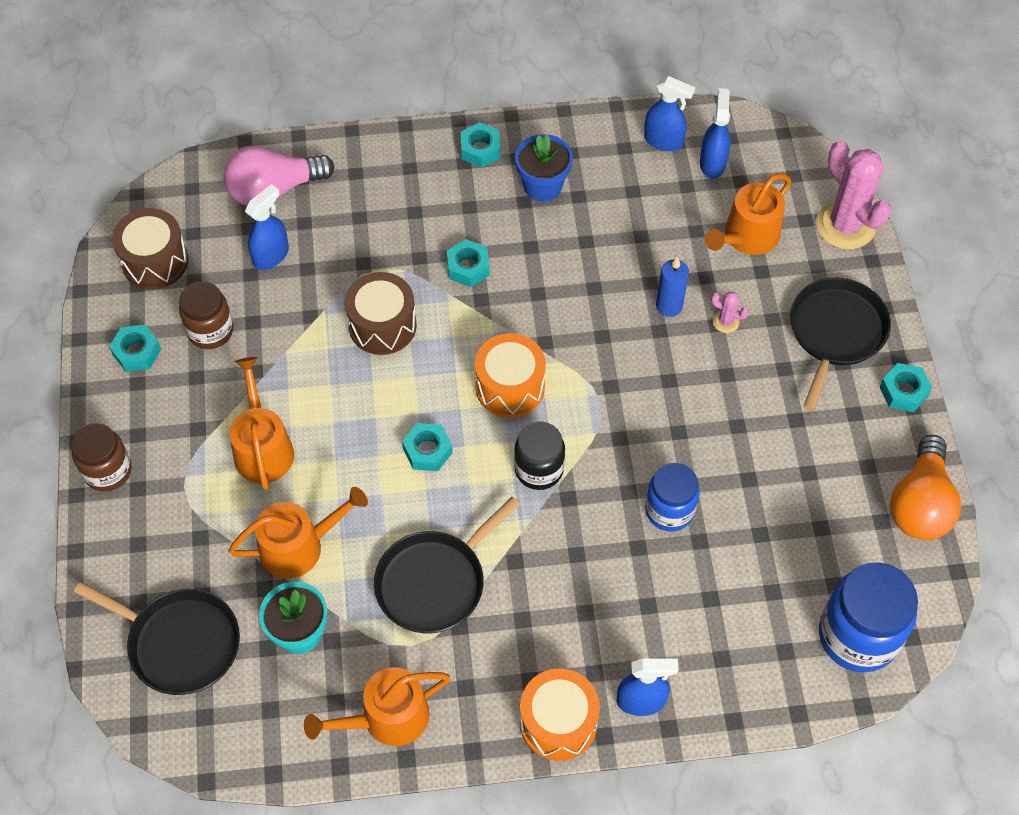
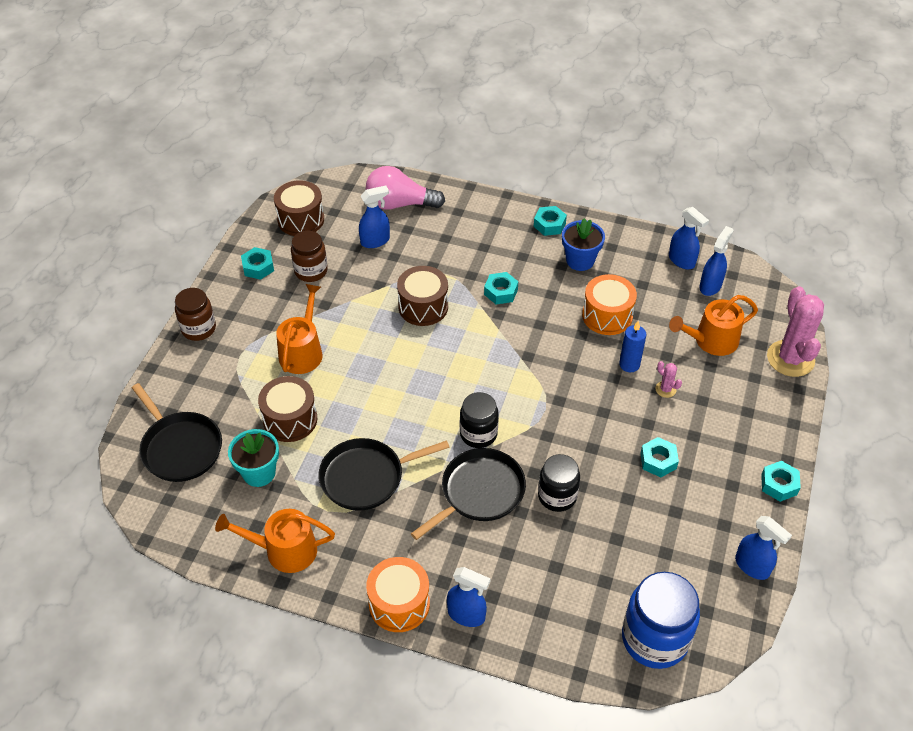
camera: 25 degrees right, 10 degrees down
orange watering can [229,487,368,579] -> brown drum [258,376,317,442]
turquoise nut [402,423,453,471] -> turquoise nut moved to [640,437,679,477]
orange drum [475,333,546,418] -> orange drum moved to [582,274,637,335]
blue jar [645,463,700,531] -> black jar [538,454,580,512]
black pan [790,278,891,411] -> black pan moved to [411,448,526,540]
orange light bulb [890,435,961,540] -> blue spray bottle [735,516,792,580]

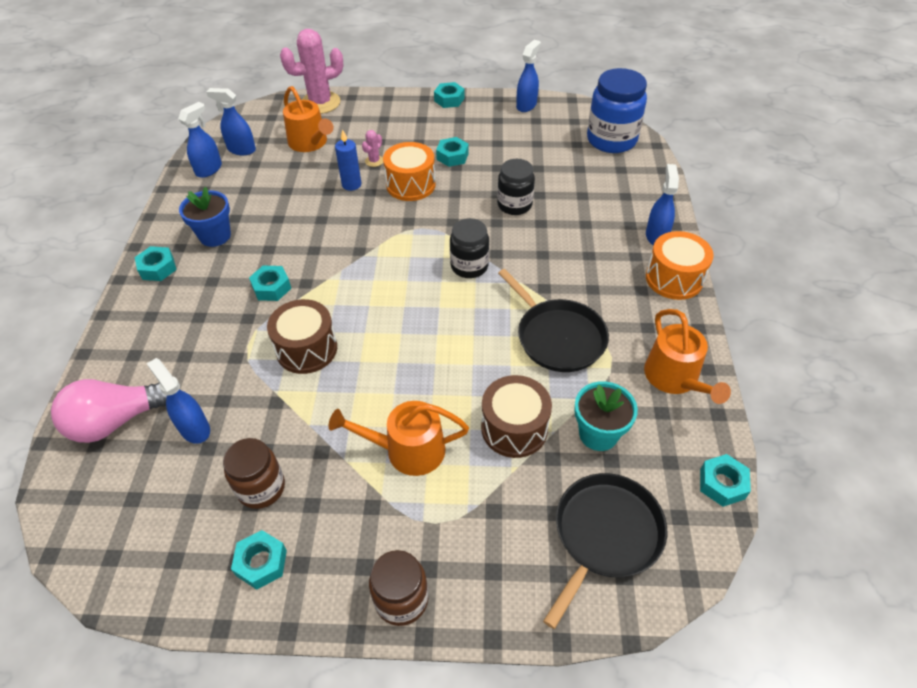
camera: 105 degrees left, 0 degrees up
brown drum [274,180,324,236] -> none
pink light bulb [366,166,445,210] -> pink light bulb turned 75 degrees clockwise [51,379,167,443]
black pan [411,448,526,540] -> none
orange drum [582,274,637,335] -> orange drum moved to [383,142,436,201]
none -> turquoise nut [700,454,751,507]

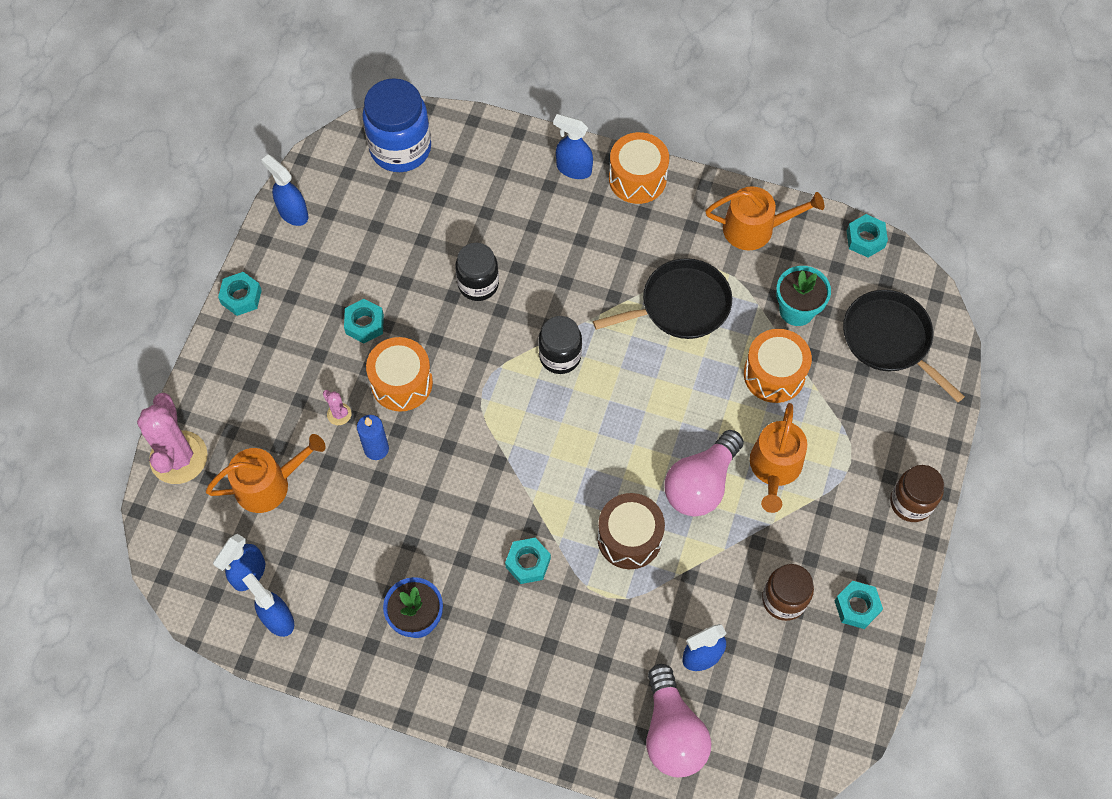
camera: 75 degrees left, 15 degrees up
turquoise nut [134,246,177,281] -> none
brown drum [481,375,552,458] -> orange drum [744,329,812,403]
none -> pink light bulb [664,430,744,516]

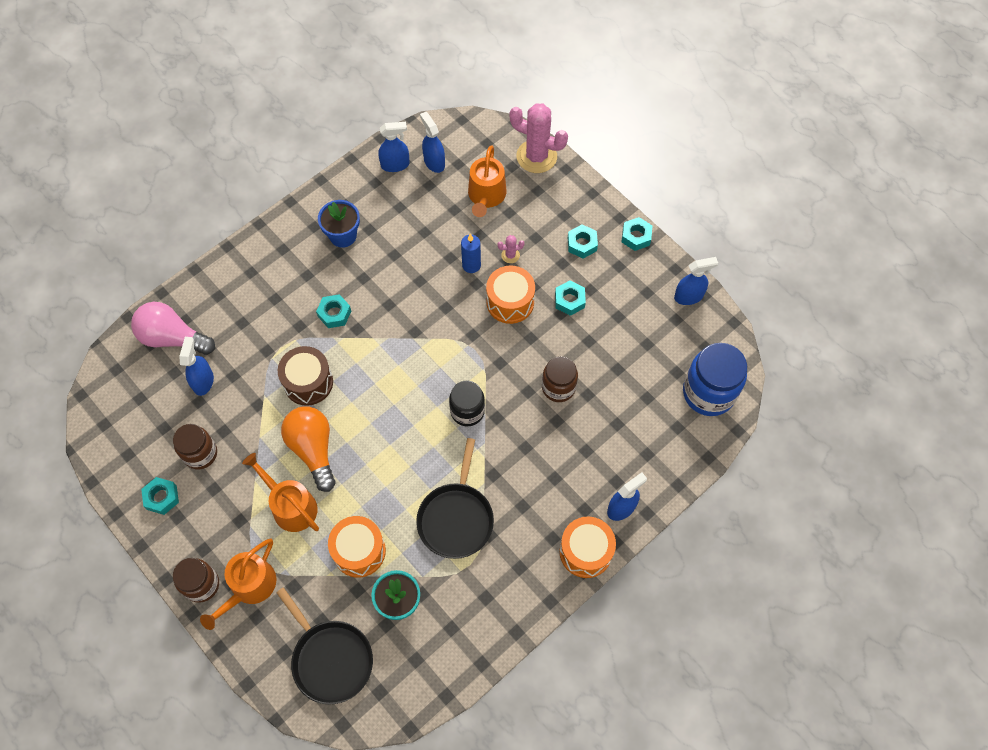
camera: 120 degrees right, 0 degrees up
black jar [455,243,499,301] -> brown jar [542,356,578,402]
pink light bulb [664,430,744,516] -> orange light bulb [281,407,336,492]
orange watering can [705,186,824,251] -> orange watering can moved to [200,539,276,630]
black pan [843,290,965,402] -> black pan turned 60 degrees clockwise [276,587,373,705]
turquoise nut [847,214,888,257] -> turquoise nut moved to [568,224,598,259]

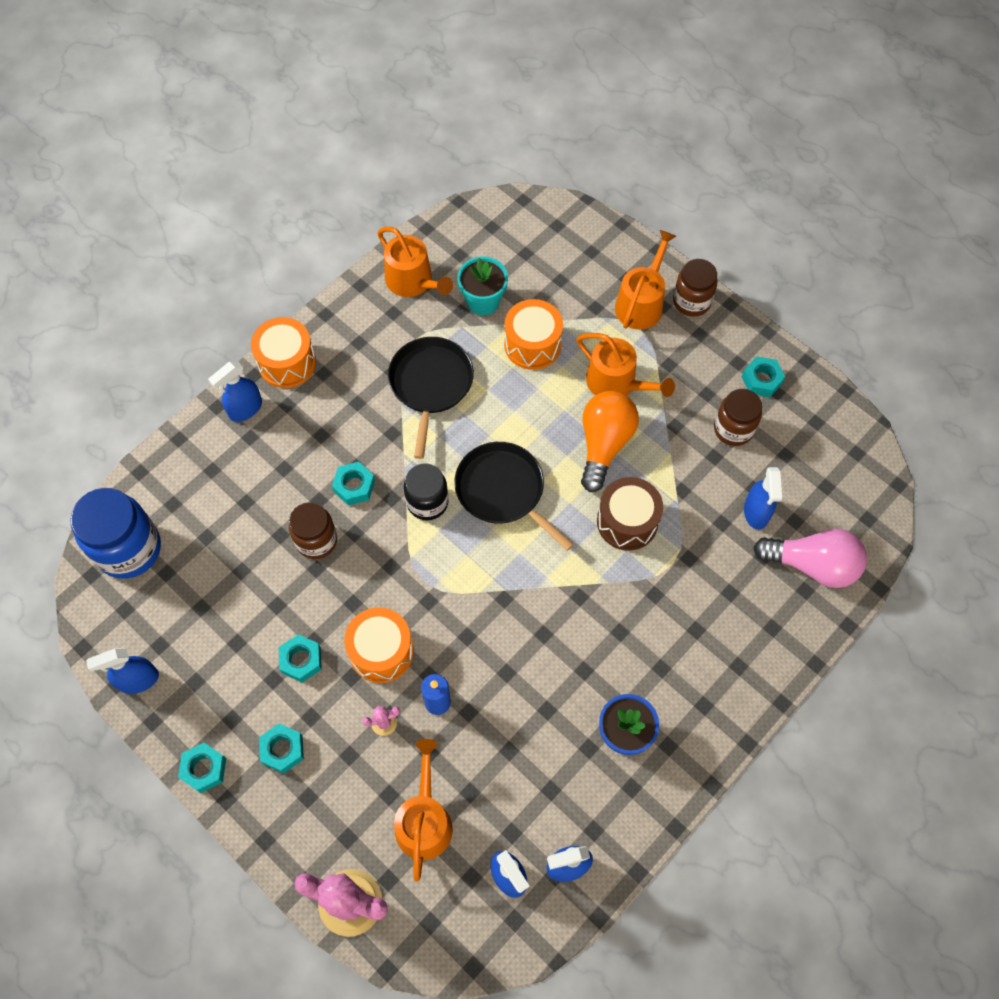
camera: 175 degrees right, 0 degrees up
black pan [276,587,373,705] -> black pan moved to [454,442,574,551]
orange light bulb [281,407,336,492] -> orange light bulb turned 135 degrees counterclockwise [581,391,639,492]
turquoise nut [316,294,351,328] -> turquoise nut moved to [332,462,375,505]
none -> orange watering can [377,227,453,297]

